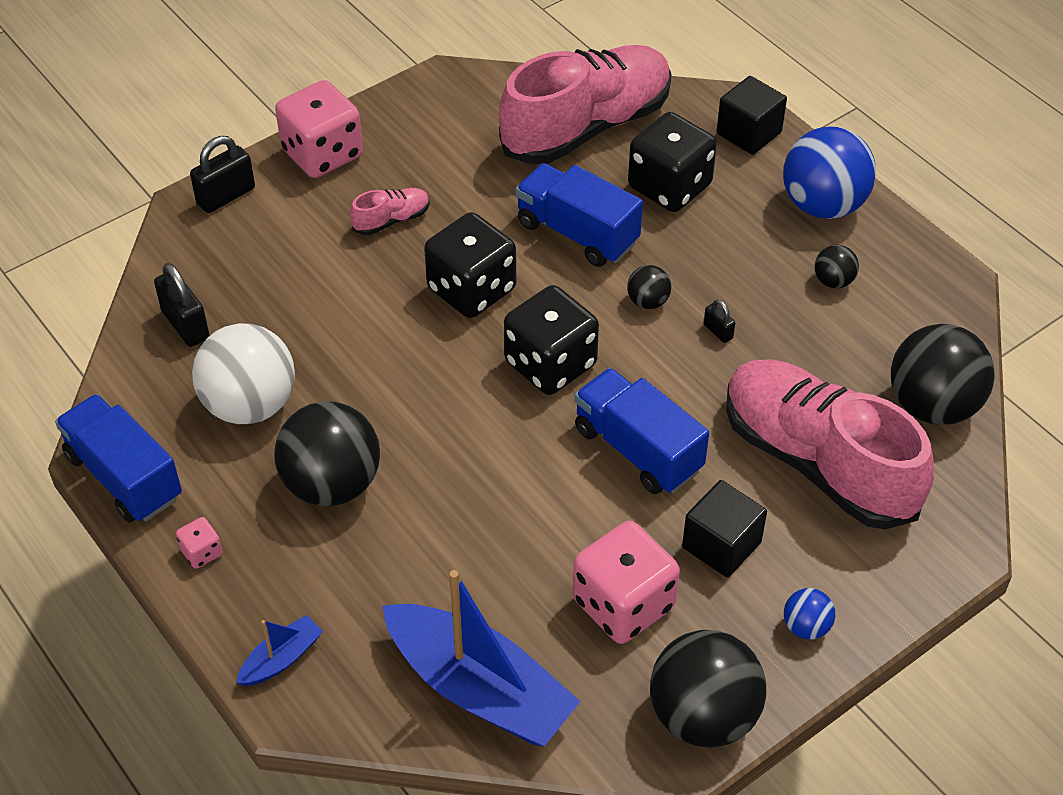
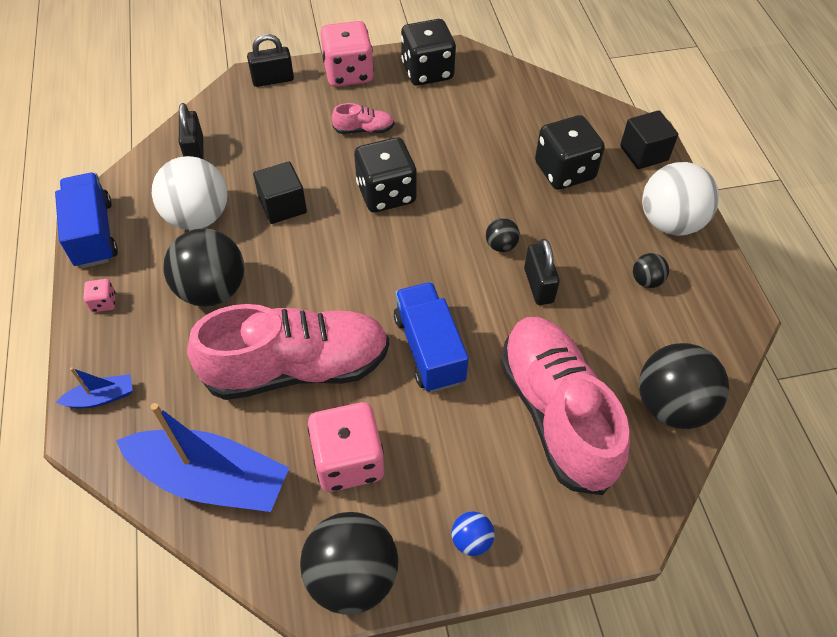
camera: 25 degrees right, 5 degrees up
blue boat [382,570,581,747] -> blue boat turned 45 degrees counterclockwise [116,403,289,512]
pink shoe [499,45,672,165] -> pink shoe moved to [187,304,389,400]
black dice [504,285,599,395] -> black dice moved to [401,19,456,86]
blue truck [516,163,643,267] -> none
black cube [682,480,767,578] -> black cube moved to [253,161,307,224]
black padlock [704,300,735,343] -> black padlock [524,239,560,305], size x1.89
blue ball [783,126,876,219] -> white ball [642,162,719,236]

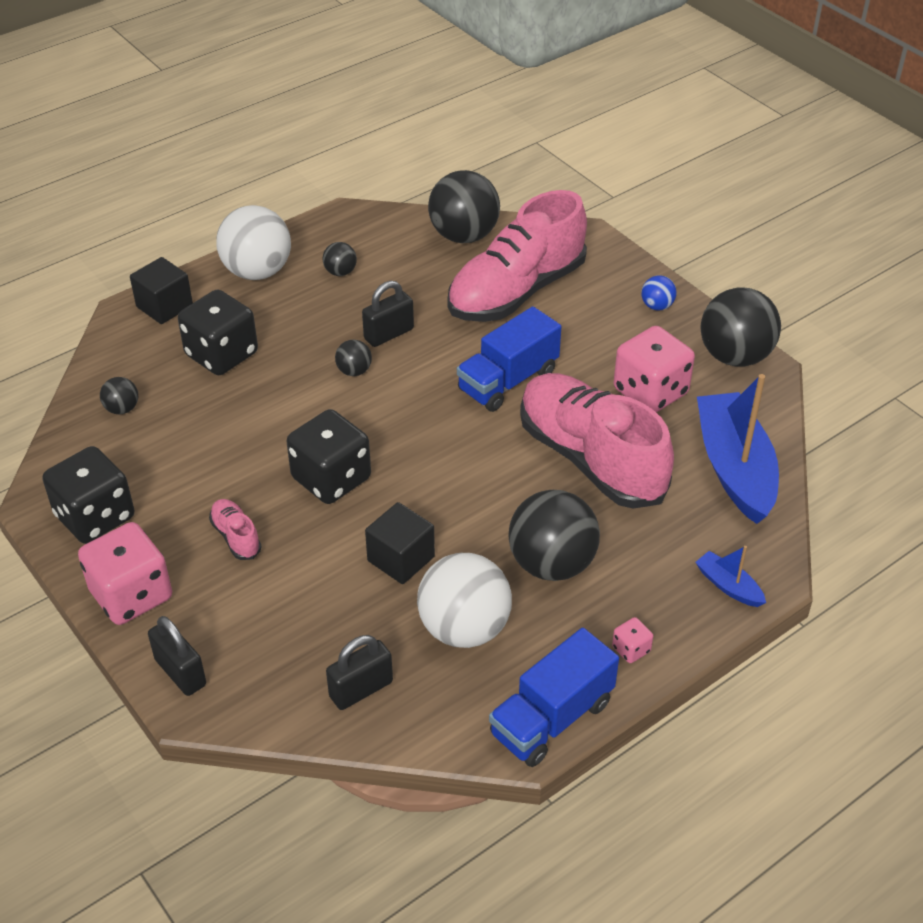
camera: 115 degrees left, 10 degrees down
none -> black ball [100,377,138,414]

